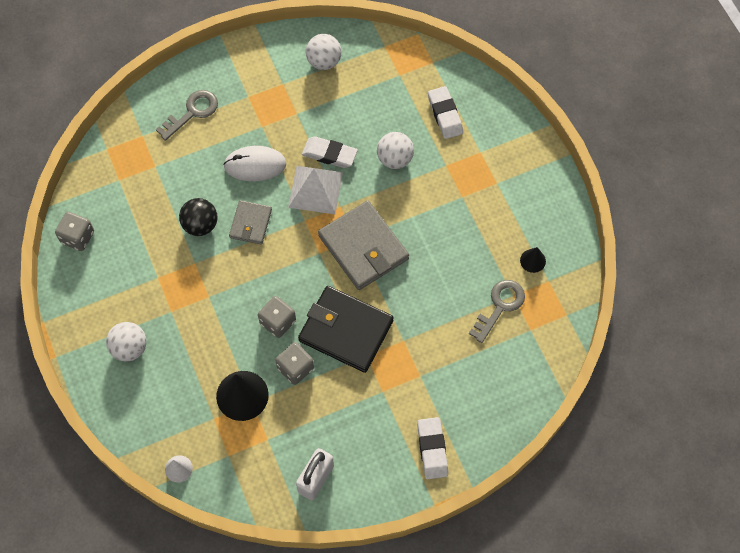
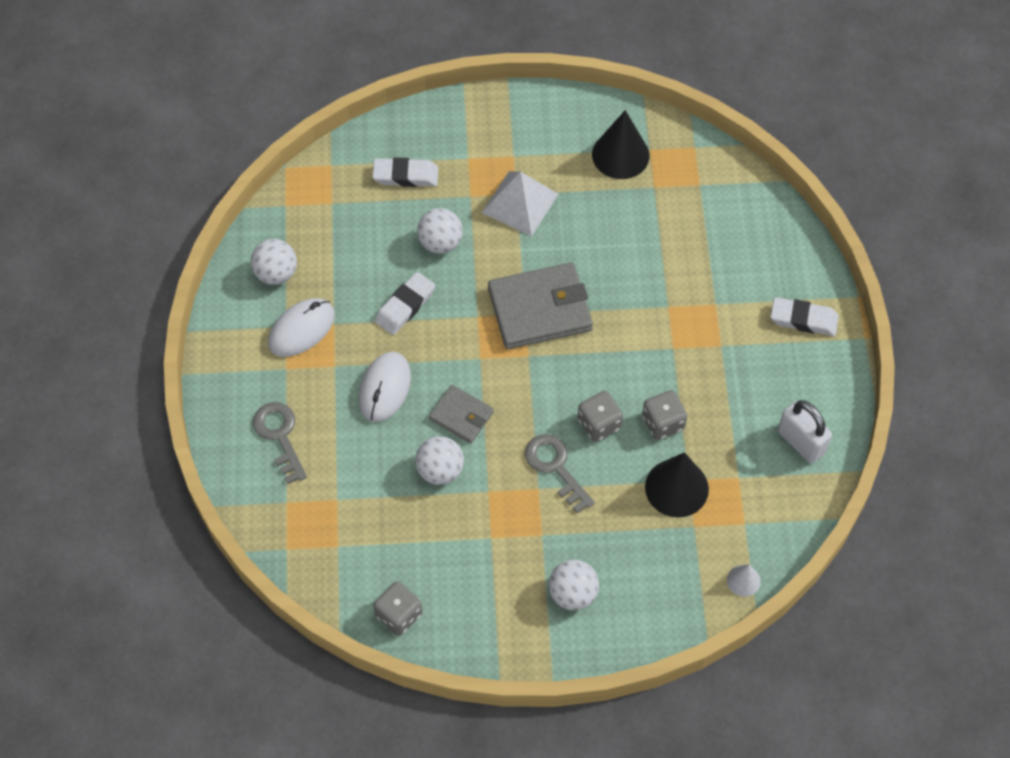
camera: 70 degrees left, 5 degrees down
black ball [179,198,217,236] -> white ball [415,436,464,485]
white pyramid [288,166,343,214] -> white pyramid moved to [482,171,559,236]
black wallet [298,286,394,373] -> none
grey key [469,280,525,343] -> grey key moved to [525,434,595,513]
black cone [520,247,546,273] -> black cone [592,110,650,179], size x1.94
none -> white mouse [268,298,335,357]

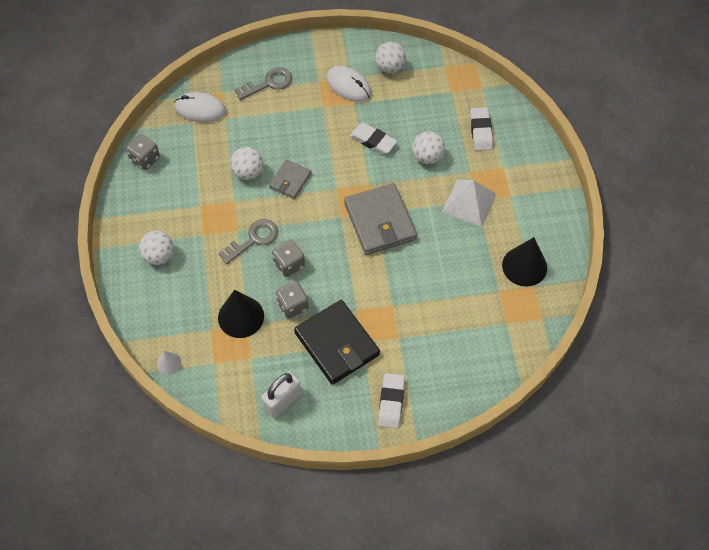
camera: 85 degrees right, 0 degrees up
white mouse [358,352,411,422] -> white mouse moved to [174,92,226,123]
none -> black wallet [294,300,380,385]

